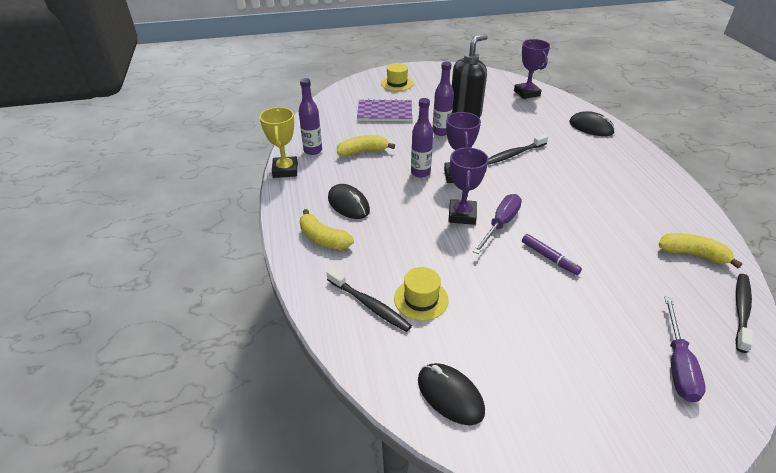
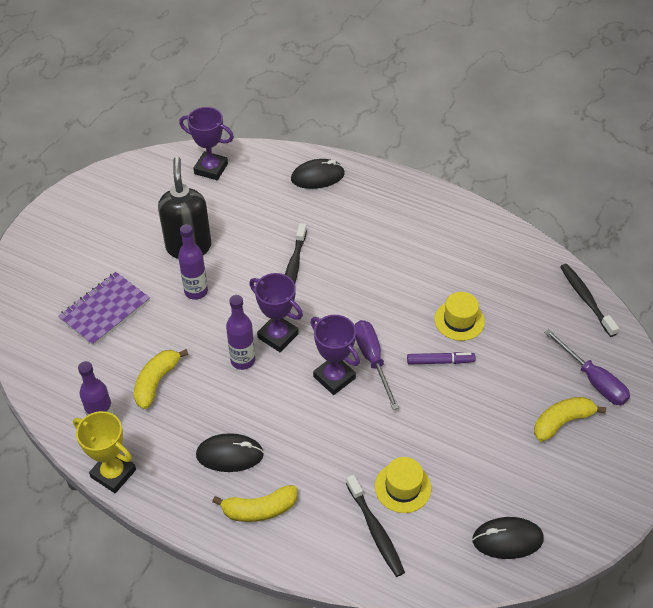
camera: 50 degrees left, 10 degrees up
black toothbrush [327,268,412,332] -> black toothbrush turned 75 degrees clockwise [346,475,405,577]
yellow hat [381,63,413,91] -> yellow hat moved to [434,292,485,341]
yellow banana [658,233,742,268] -> yellow banana moved to [534,397,606,442]

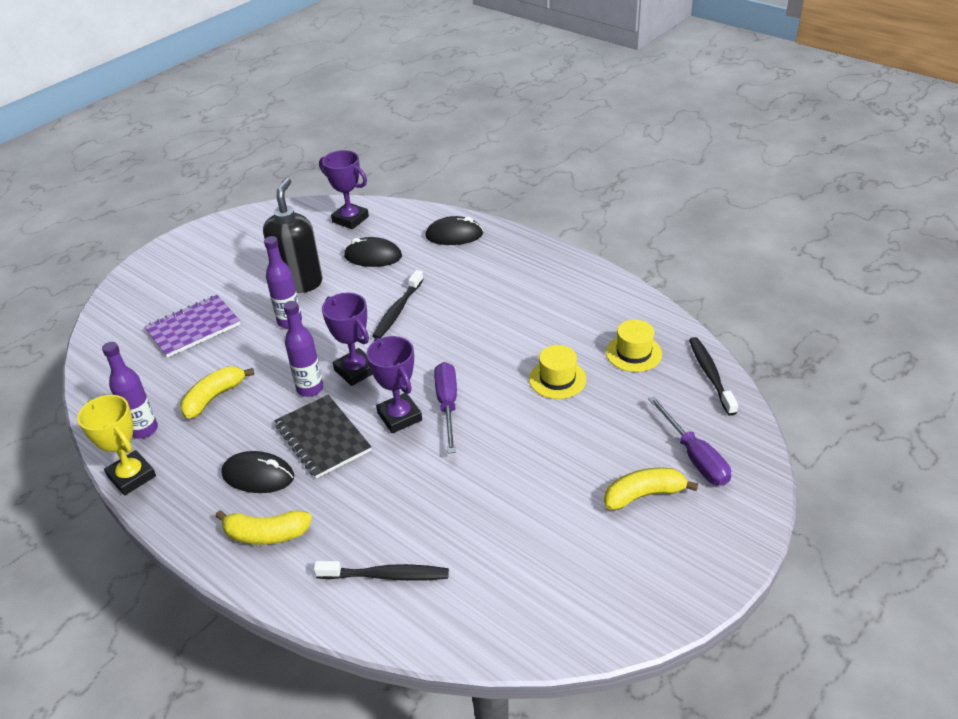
camera: 15 degrees right, 10 degrees down
black toothbrush [346,475,405,577] -> black toothbrush turned 75 degrees counterclockwise [314,561,449,581]
yellow hat [375,457,431,513] -> yellow hat moved to [606,319,662,372]
purple marker [407,352,476,365] -> none
black mouse [472,517,544,559] -> black mouse moved to [344,237,402,267]
none -> black notebook [274,395,371,479]

